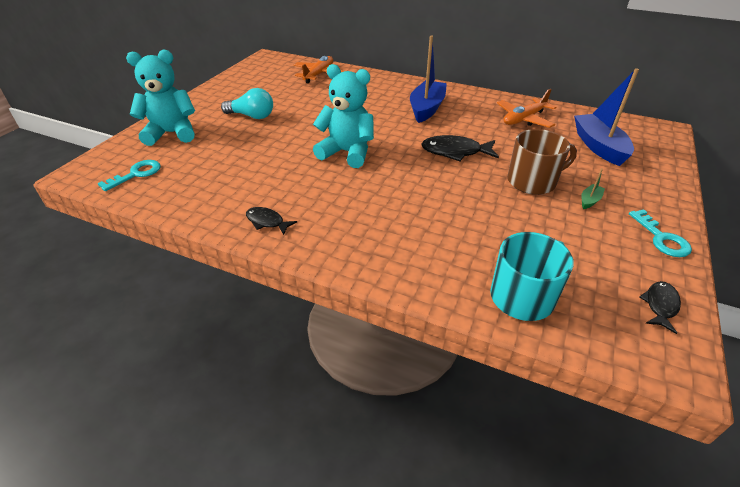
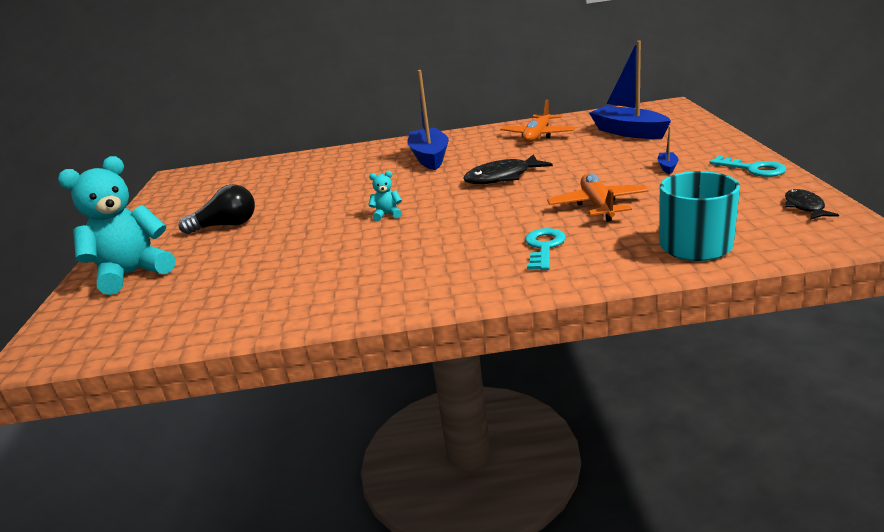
camera: 25 degrees left, 15 degrees down
turquoise key [97,160,161,191] -> turquoise key moved to [525,228,566,270]
turquoise light bulb [221,88,273,119] -> black light bulb [179,184,255,234]
black fish [246,207,297,235] -> none
orange plane [294,56,344,83] -> orange plane moved to [547,174,649,222]
turquoise teddy bear [313,64,374,168] -> turquoise teddy bear [369,171,402,221], size x0.42
brown mug [507,129,577,195] -> none
green boat [581,168,605,209] -> blue boat [658,127,679,174]

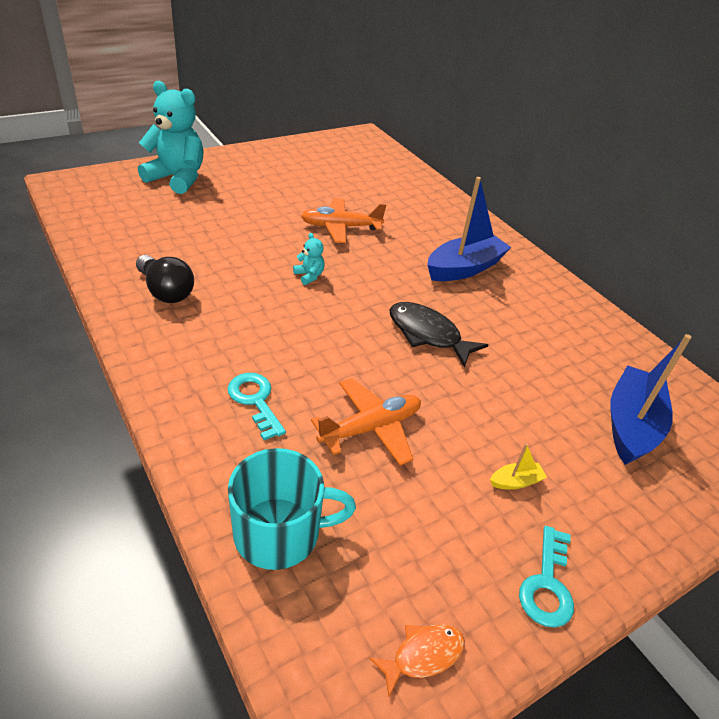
camera: 55 degrees right, 15 degrees up
black light bulb [179,184,255,234] -> black light bulb moved to [136,255,194,303]
orange plane [500,99,575,142] -> orange plane moved to [301,198,386,243]
turquoise key [525,228,566,270] -> turquoise key turned 105 degrees counterclockwise [228,373,286,440]
blue boat [658,127,679,174] -> yellow boat [490,443,547,490]
black fish [785,189,839,220] -> orange fish [369,624,465,697]

